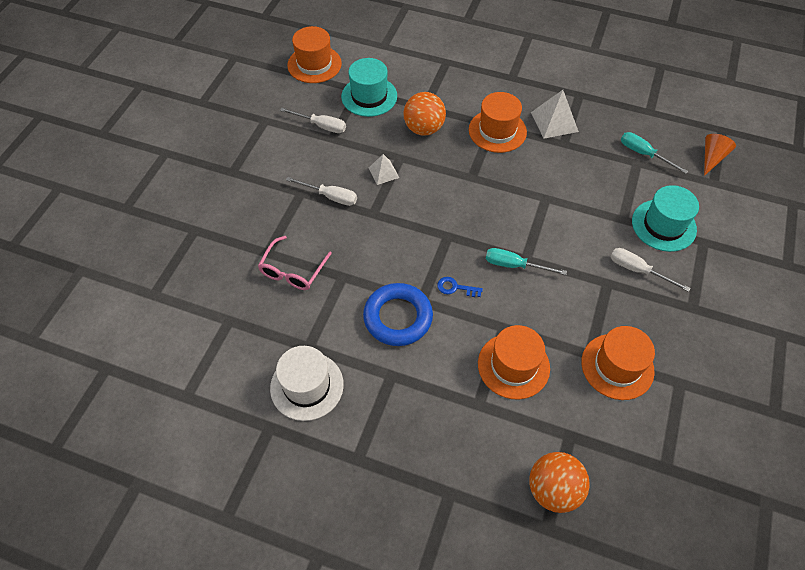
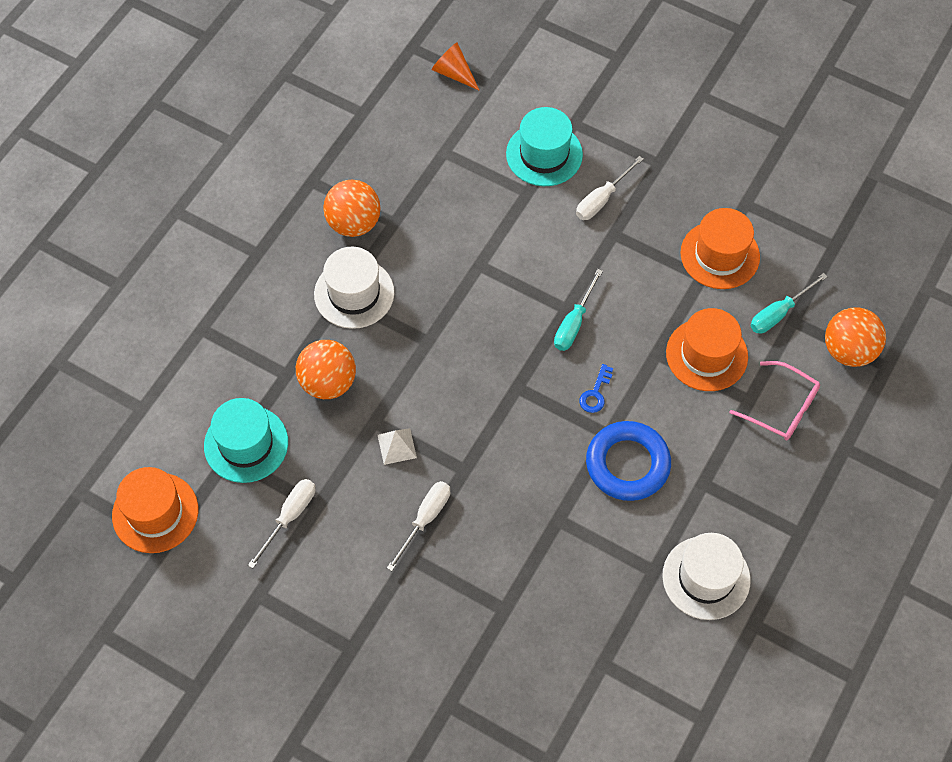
camera: 80 degrees left, 5 degrees up
pink glasses [258,236,332,290] -> pink glasses moved to [729,361,820,440]
orange hat [469,92,527,153] -> white hat [314,246,394,329]
white pyramid [531,90,579,139] -> orange ball [323,180,381,237]
turquoise screwdriver [621,132,688,174] -> turquoise screwdriver moved to [750,273,828,334]

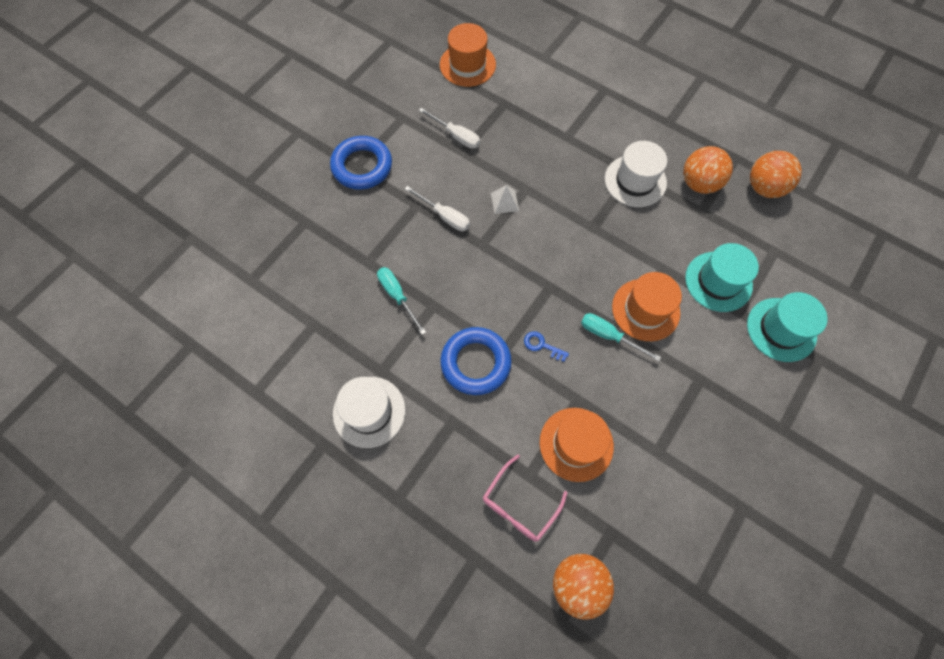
camera: 95 degrees right, 5 degrees up
turquoise hat [204,398,288,483] -> turquoise hat moved to [685,243,759,312]
orange ball [296,340,356,399] -> orange ball moved to [750,151,802,198]
orange cone [431,42,479,90] -> none
white screwdriver [576,156,644,220] -> none
orange hat [680,208,760,289] -> orange hat moved to [612,272,682,341]
turquoise screwdriver [750,273,828,334] -> turquoise screwdriver moved to [377,267,426,335]
none -> blue ring [330,136,392,190]

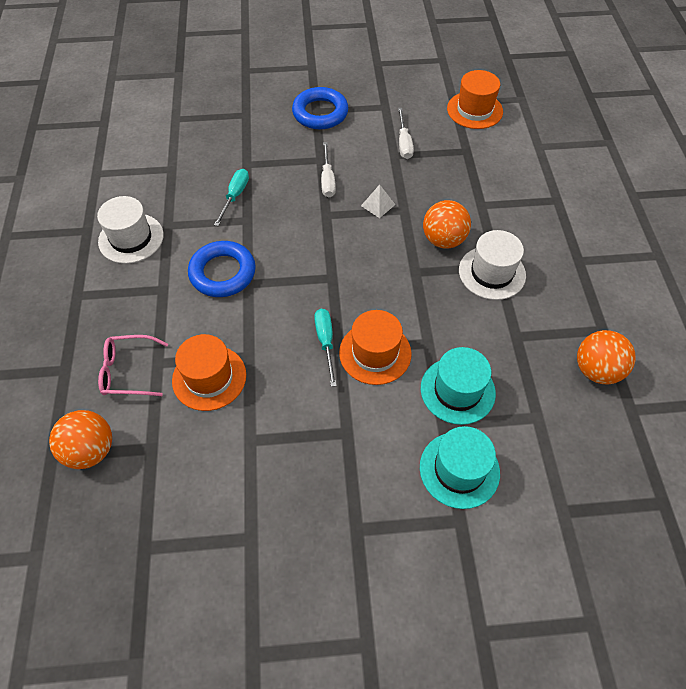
camera: 50 degrees right, 10 degrees down
blue key [524,331,569,362] -> none
orange ball [683,146,733,194] -> orange ball moved to [423,200,471,248]

